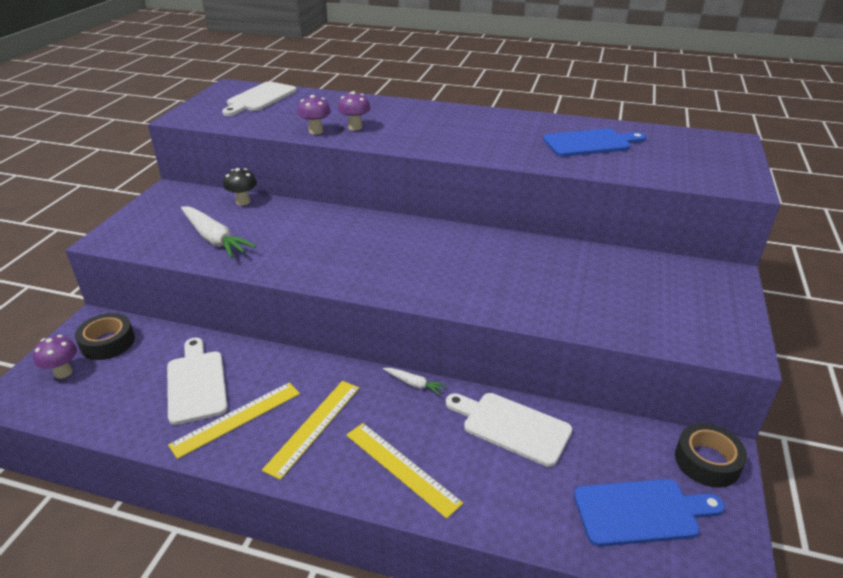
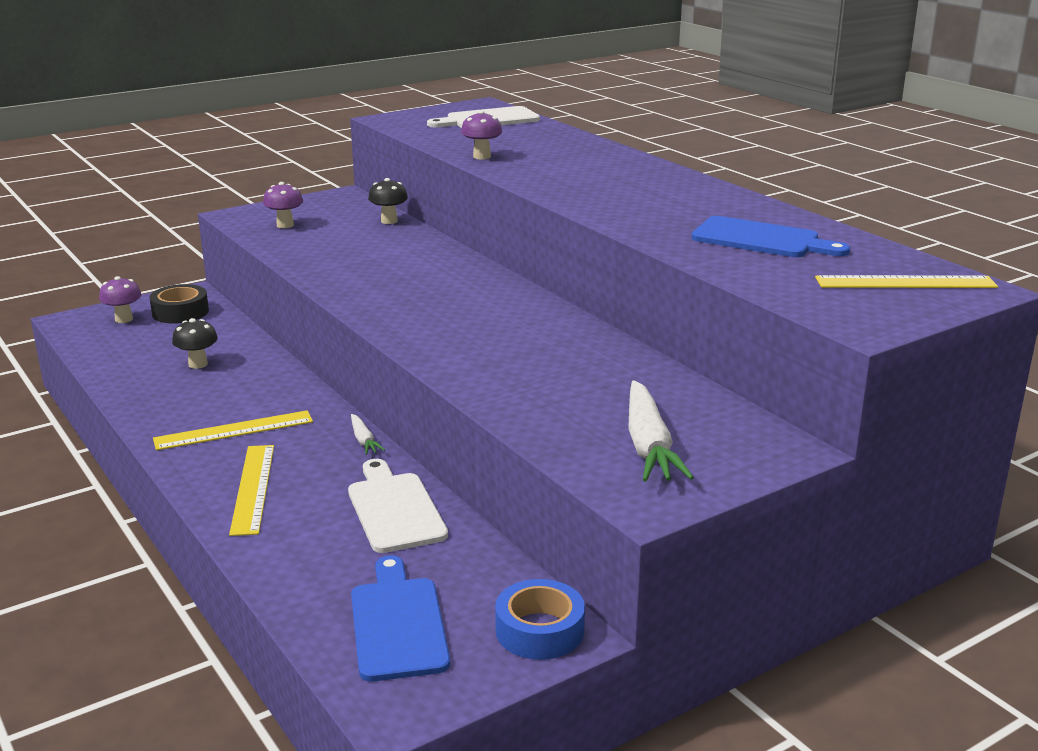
camera: 40 degrees right, 10 degrees down
white cutting board [167,338,228,425] -> black mushroom [172,318,218,369]
yellow ruler [168,382,300,459] -> yellow ruler moved to [815,275,998,288]
white carrot [181,206,256,258] -> white carrot moved to [628,380,694,482]
purple mushroom [338,91,370,130] -> purple mushroom moved to [263,182,303,228]
blue cutting board [574,479,725,547] -> blue cutting board turned 135 degrees counterclockwise [351,556,450,681]
black tape [675,423,747,487] -> blue tape [495,579,585,660]

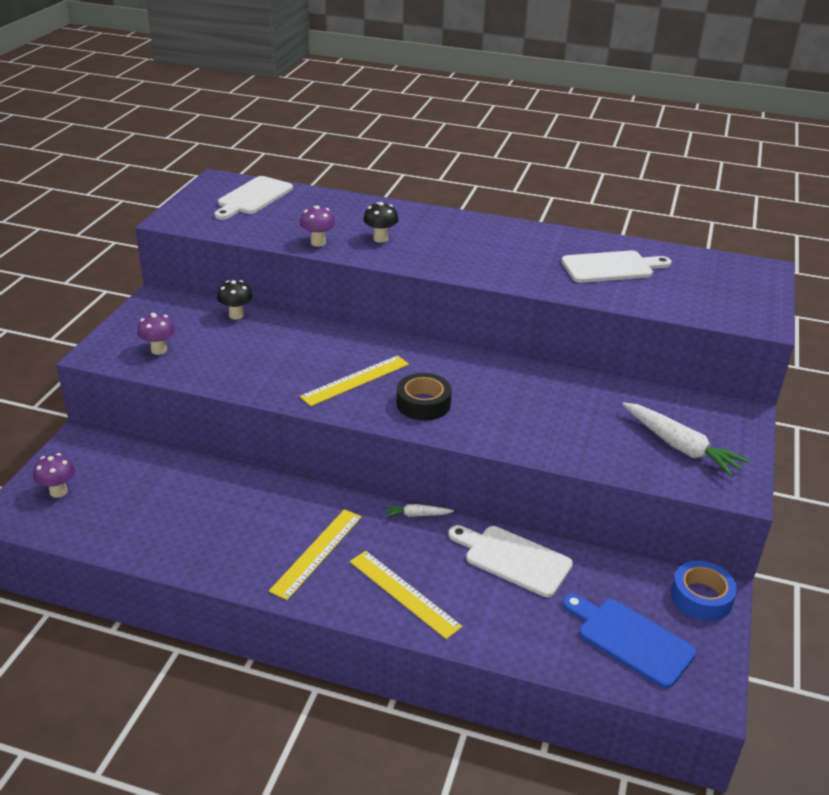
camera: 40 degrees left, 10 degrees up
black tape [150,284,209,324] -> black tape moved to [397,373,452,421]
black mushroom [172,318,218,369] -> black mushroom moved to [363,202,399,243]
white carrot [351,414,385,455] -> white carrot turned 150 degrees clockwise [385,504,454,517]
blue cutting board [692,216,850,257] -> white cutting board [561,250,672,283]
yellow ruler [815,275,998,288] -> yellow ruler moved to [300,355,409,406]

